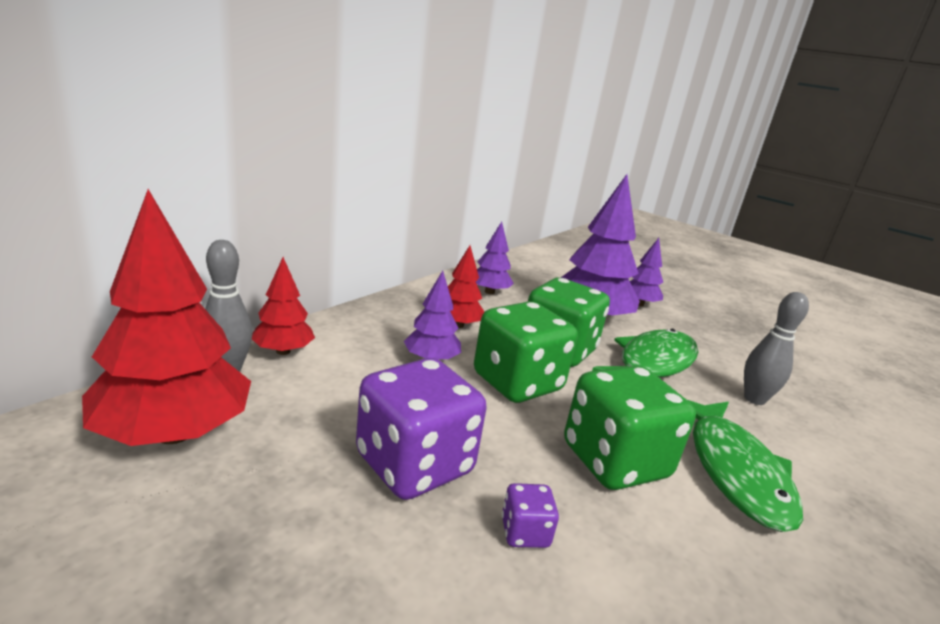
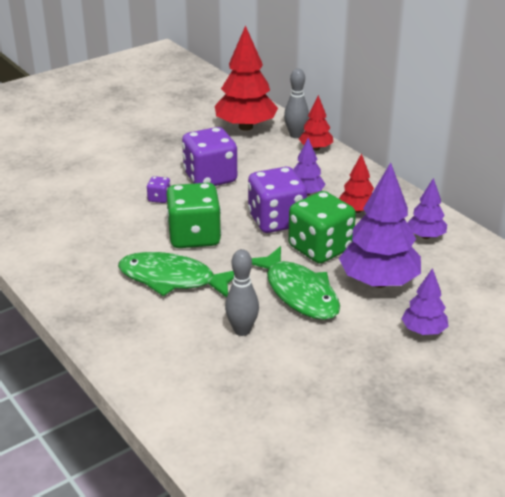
camera: 110 degrees right, 10 degrees up
green dice [474,301,578,403] -> purple dice [248,167,307,233]

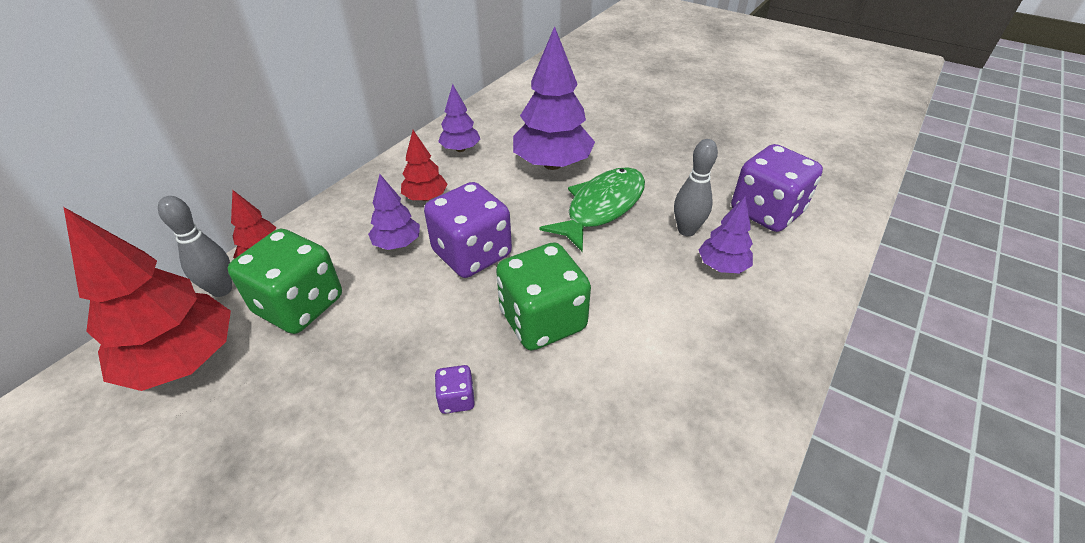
camera: 110 degrees left, 10 degrees up
green fish [118,252,234,298] -> none
purple dice [182,127,237,186] -> purple dice moved to [731,144,823,232]
green dice [288,191,356,264] -> green dice moved to [228,229,342,334]
purple tree [401,268,449,335] -> purple tree moved to [699,196,753,273]

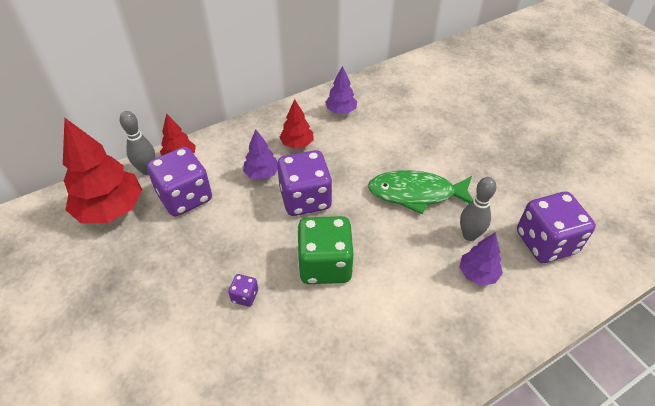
camera: 25 degrees right, 5 degrees up
green dice [228,229,342,334] -> purple dice [147,147,212,216]
purple tree [513,26,595,170] -> none
green fish [539,167,645,252] -> green fish turned 150 degrees counterclockwise [368,170,473,215]

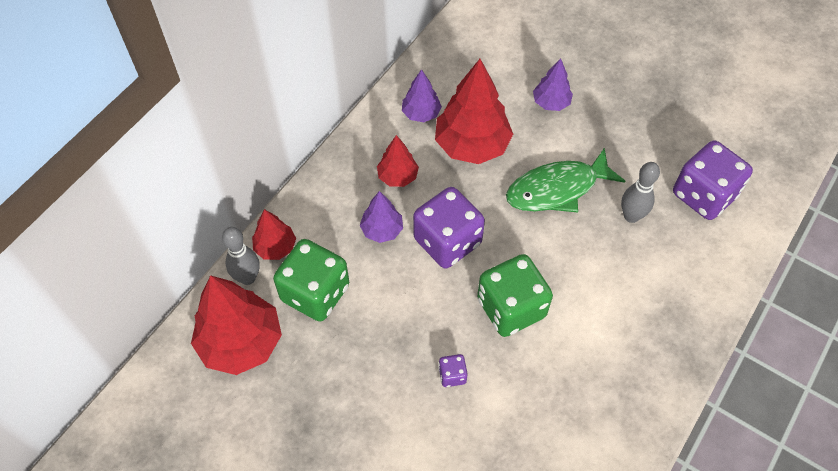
camera: 25 degrees left, 10 degrees up
purple dice [147,147,212,216] -> green dice [273,239,349,322]
purple tree [459,232,503,286] -> purple tree moved to [533,58,573,111]
none -> red tree [435,59,513,164]

